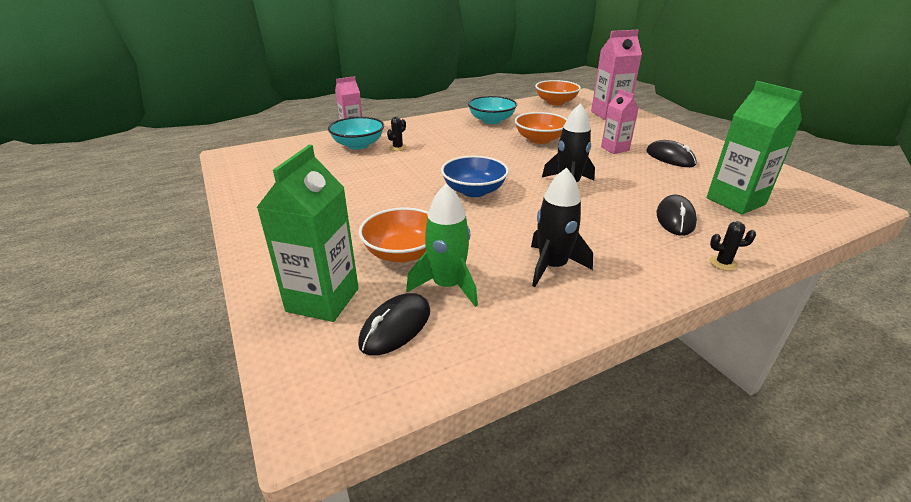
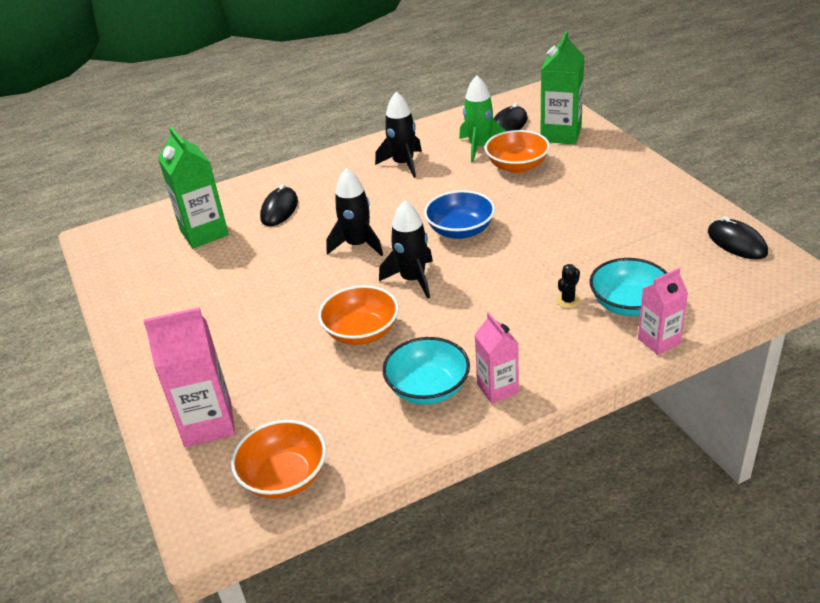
camera: 175 degrees left, 5 degrees up
pink carton [601,89,639,154] -> pink carton moved to [475,312,519,404]
black mouse [647,140,697,167] -> black mouse moved to [708,216,768,260]
black cactus [709,221,756,271] -> none
none -> black rocket [379,200,433,299]

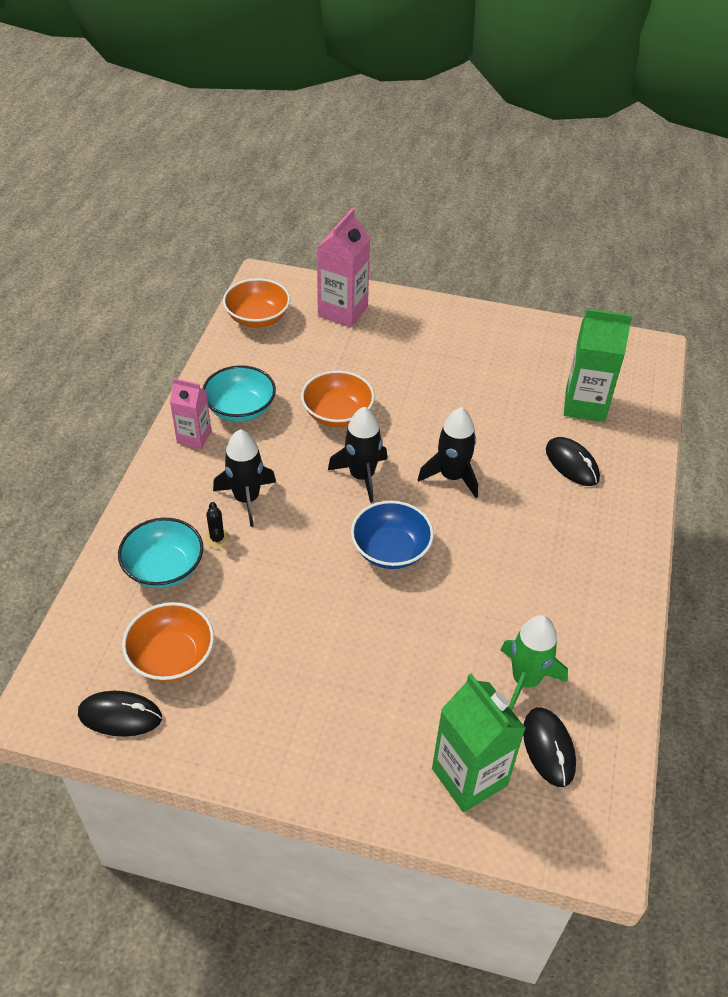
camera: 125 degrees right, 10 degrees up
black rocket [375,92,422,178] -> black rocket moved to [213,429,276,527]
orange bowl [485,130,550,173] -> orange bowl moved to [122,602,214,682]
pink carton [638,268,688,355] -> none

